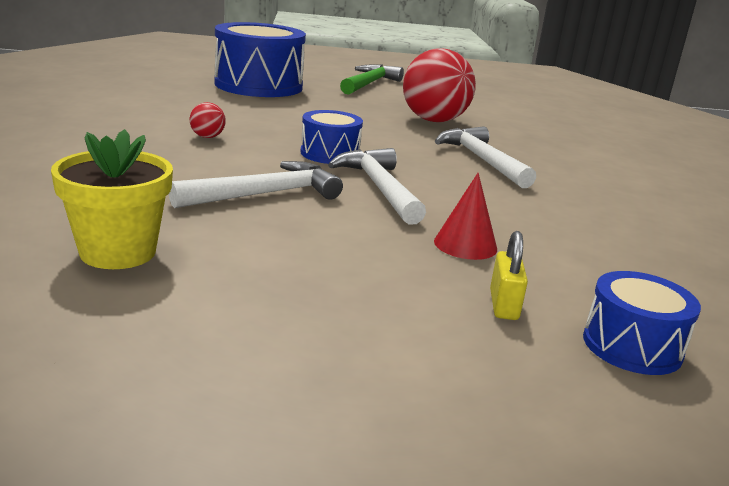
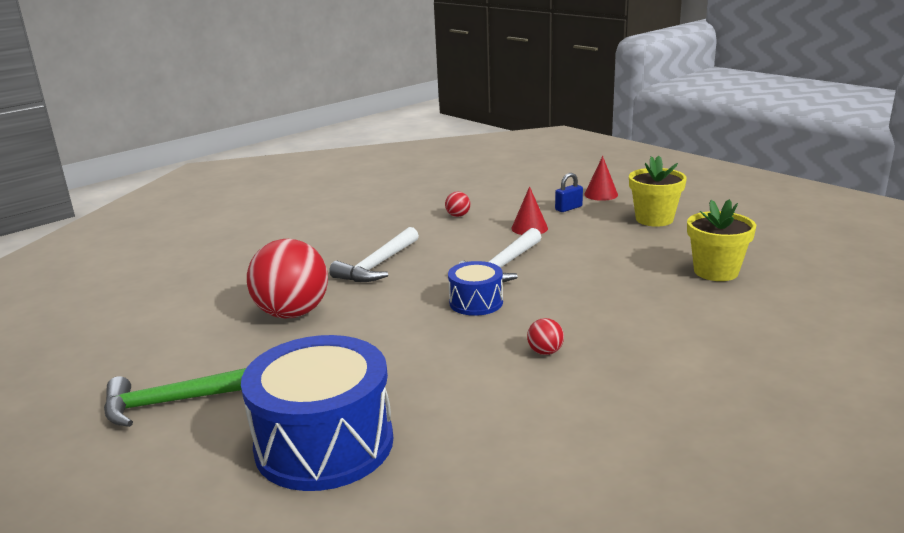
camera: 125 degrees left, 0 degrees up
white hammer [169,161,343,208] -> none
yellow padlock [490,231,528,320] -> blue padlock [555,173,583,212]
blue drum [583,271,701,375] -> none
none -> red ball [445,192,470,217]
none -> red cone [584,156,618,201]
none -> yellow flower pot [629,156,687,227]

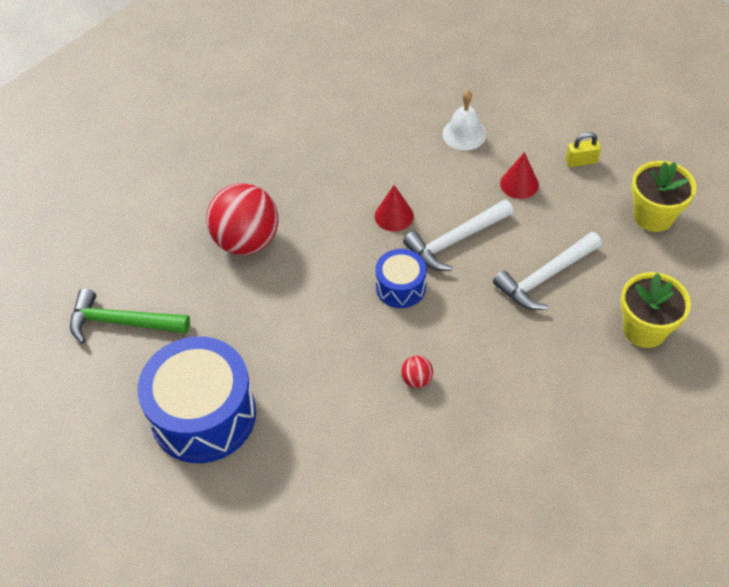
camera: 25 degrees right, 30 degrees up
white hammer [329,227,419,282] -> white hammer moved to [493,232,602,310]
red ball [445,192,470,217] -> white bell [443,90,486,150]
blue padlock [555,173,583,212] -> yellow padlock [566,132,601,167]
red cone [584,156,618,201] -> red cone moved to [375,185,414,232]

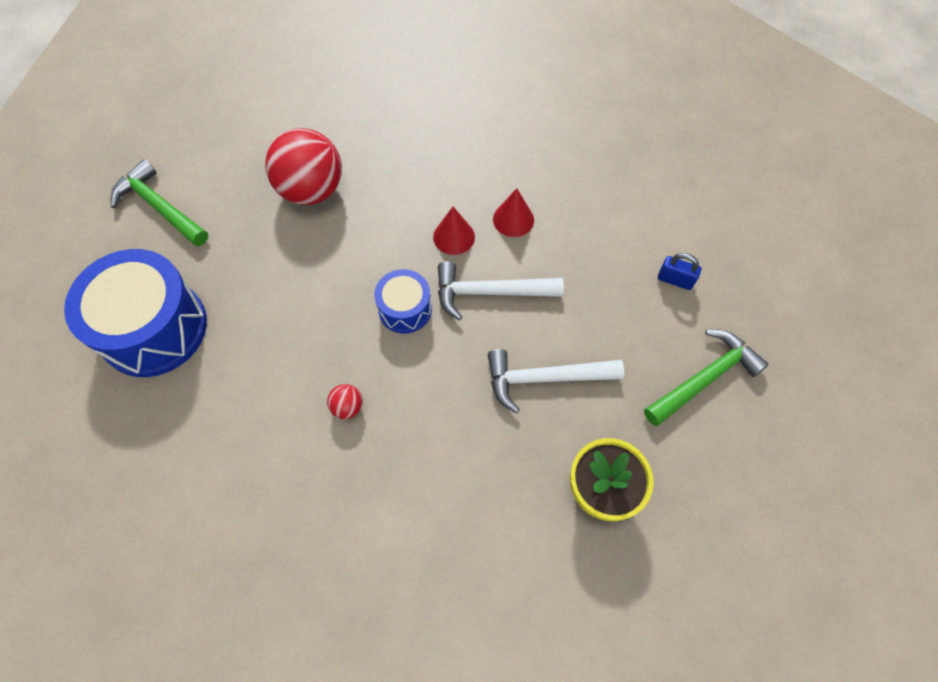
camera: 30 degrees right, 10 degrees up
white bell [443,90,486,150] -> none
red cone [500,152,539,199] -> red cone moved to [493,188,534,237]
yellow padlock [566,132,601,167] -> blue padlock [658,253,701,290]
yellow flower pot [631,161,696,232] -> green hammer [644,329,769,426]

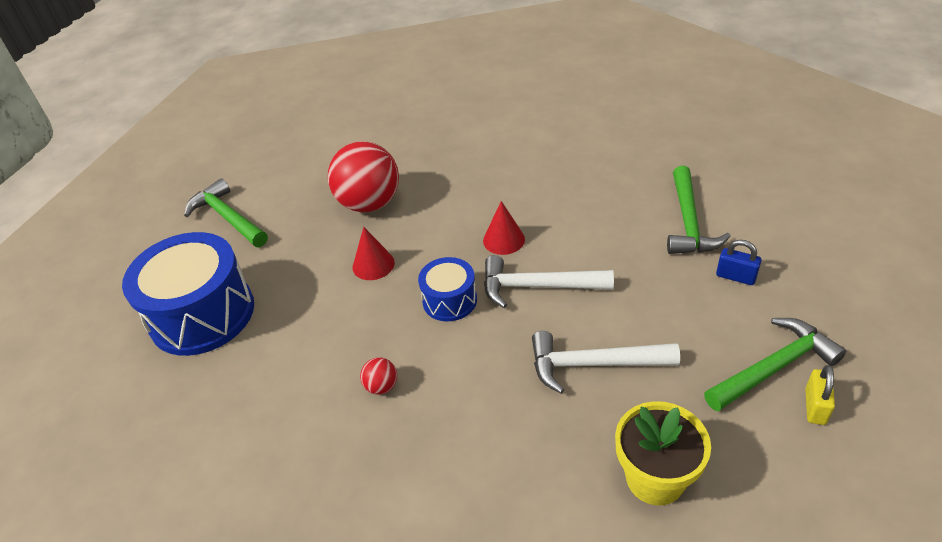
camera: 10 degrees right, 20 degrees down
red cone [493,188,534,237] -> red cone moved to [353,227,395,280]
none -> green hammer [667,166,730,254]
none -> yellow padlock [805,365,835,425]

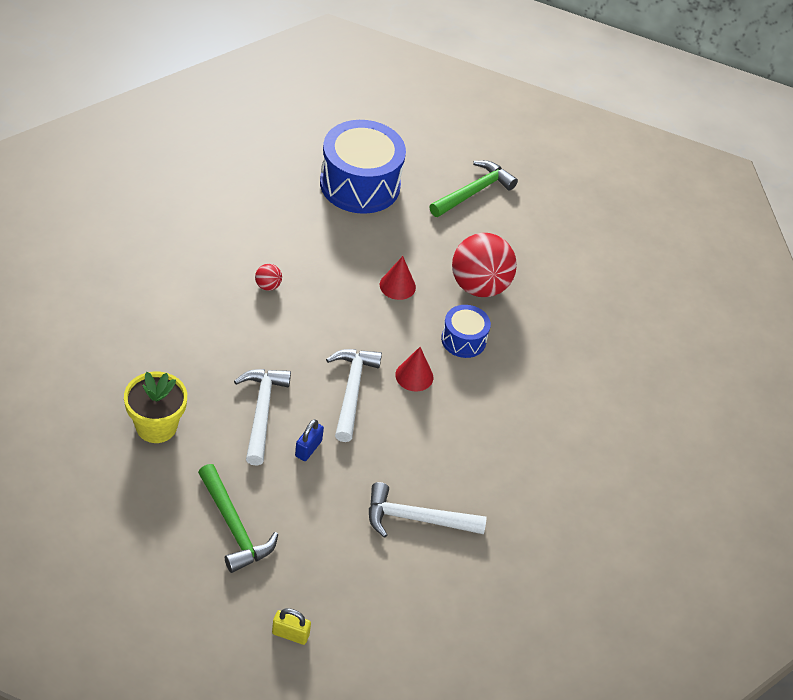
camera: 80 degrees right, 5 degrees up
blue drum [418,257,477,321] -> blue drum moved to [441,305,491,358]
green hammer [667,166,730,254] -> white hammer [369,482,486,538]
blue padlock [716,240,762,285] -> blue padlock moved to [295,419,324,461]
yellow padlock [805,365,835,425] -> yellow padlock moved to [272,608,311,645]

